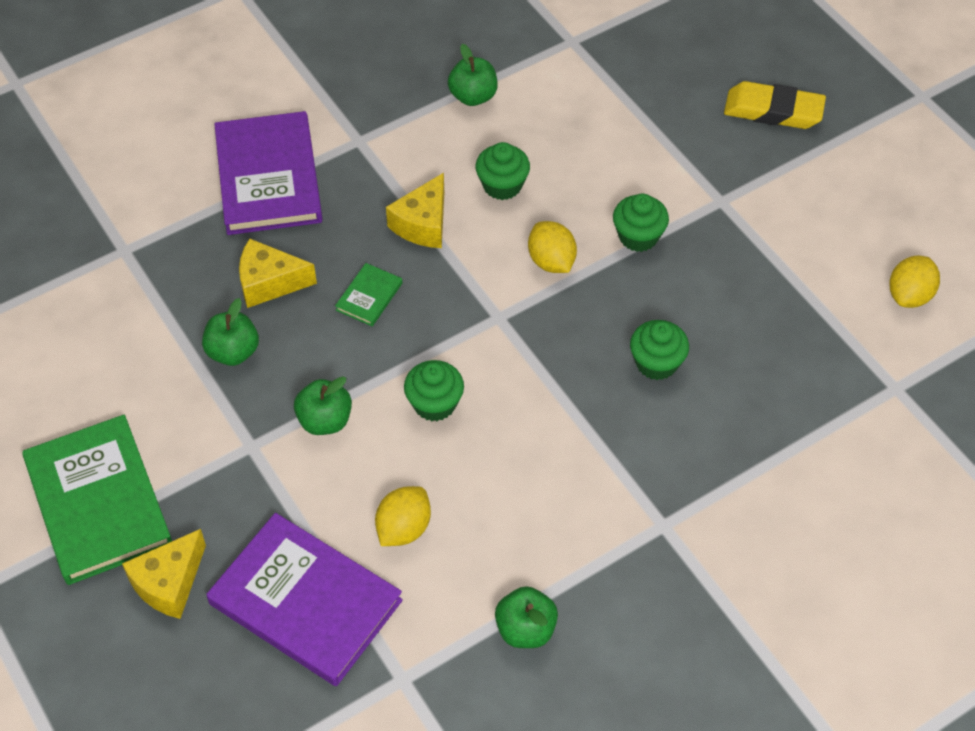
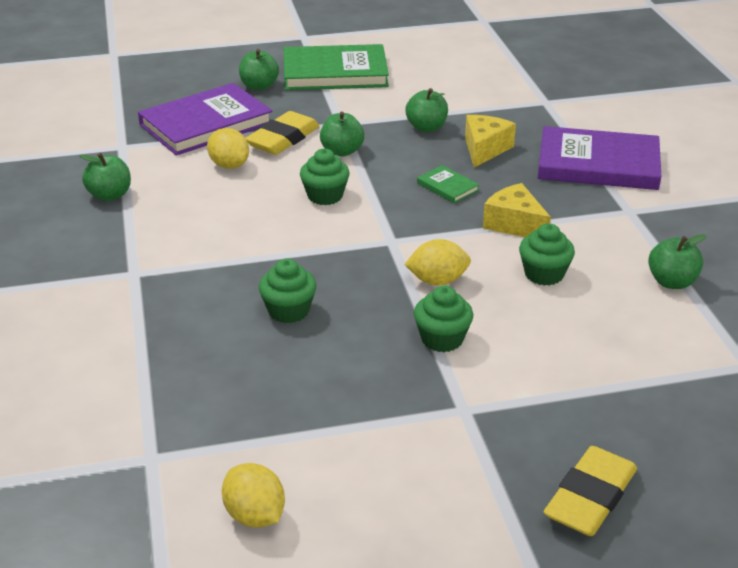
camera: 110 degrees right, 20 degrees down
yellow cheese [122,529,206,619] -> green apple [239,49,279,90]
none -> yellow eraser [246,111,320,155]

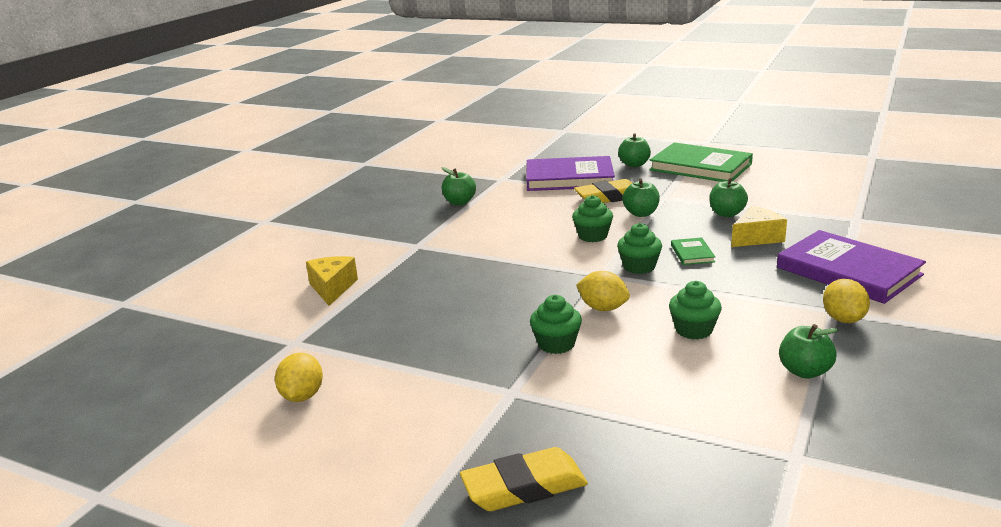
camera: 40 degrees right, 10 degrees down
yellow lemon [207,128,249,169] -> yellow lemon moved to [823,279,870,323]
green cupcake [259,259,316,323] -> green cupcake moved to [617,223,662,274]
yellow cheese [483,183,551,237] -> yellow cheese moved to [306,256,358,306]

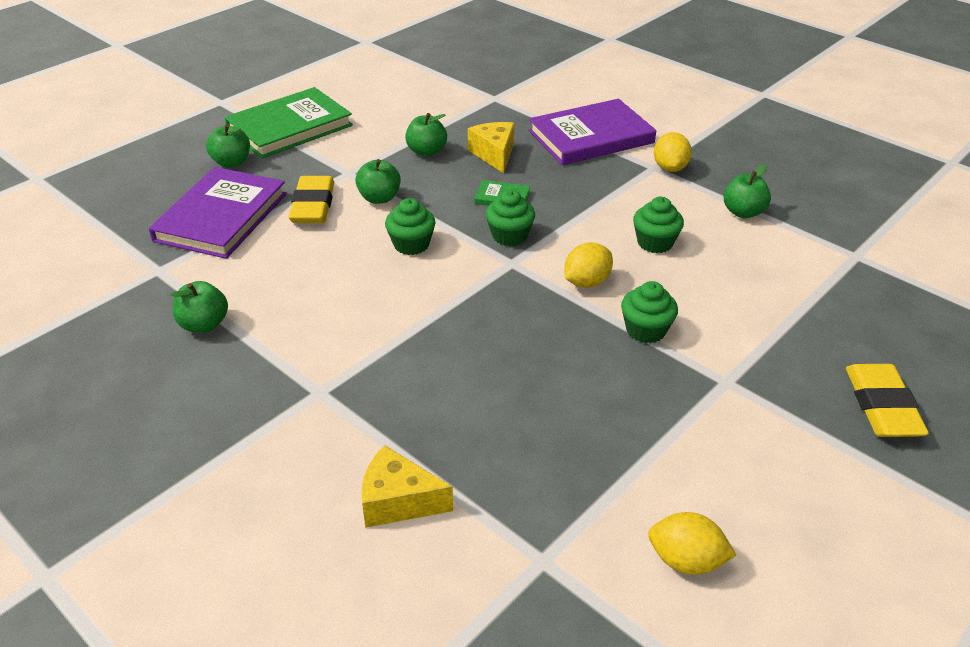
camera: 75 degrees left, 15 degrees up
yellow lemon [823,279,870,323] -> yellow lemon turned 75 degrees clockwise [654,132,692,172]

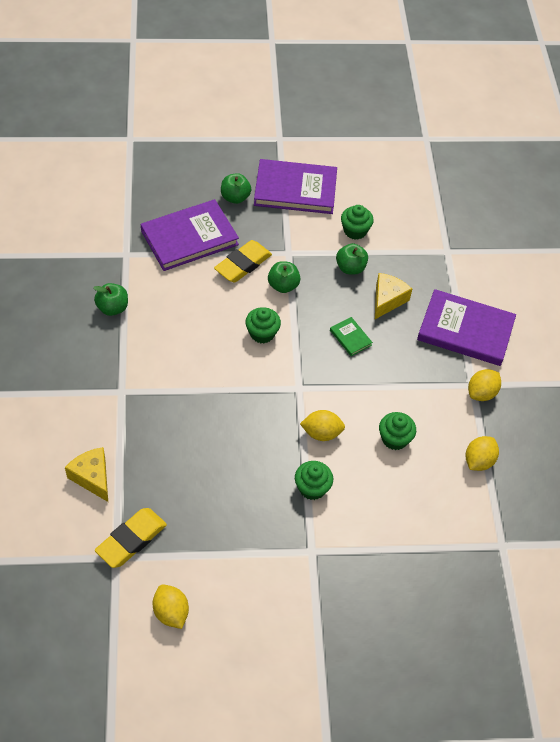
camera: 40 degrees right, 15 degrees up
green book [224,87,353,158] -> purple book [254,159,337,214]
green cupcake [486,190,535,246] -> green cupcake moved to [341,205,374,240]
green apple [723,164,771,218] -> yellow lemon [465,436,499,471]
yellow eraser [846,364,929,437] -> yellow eraser moved to [95,508,167,568]

